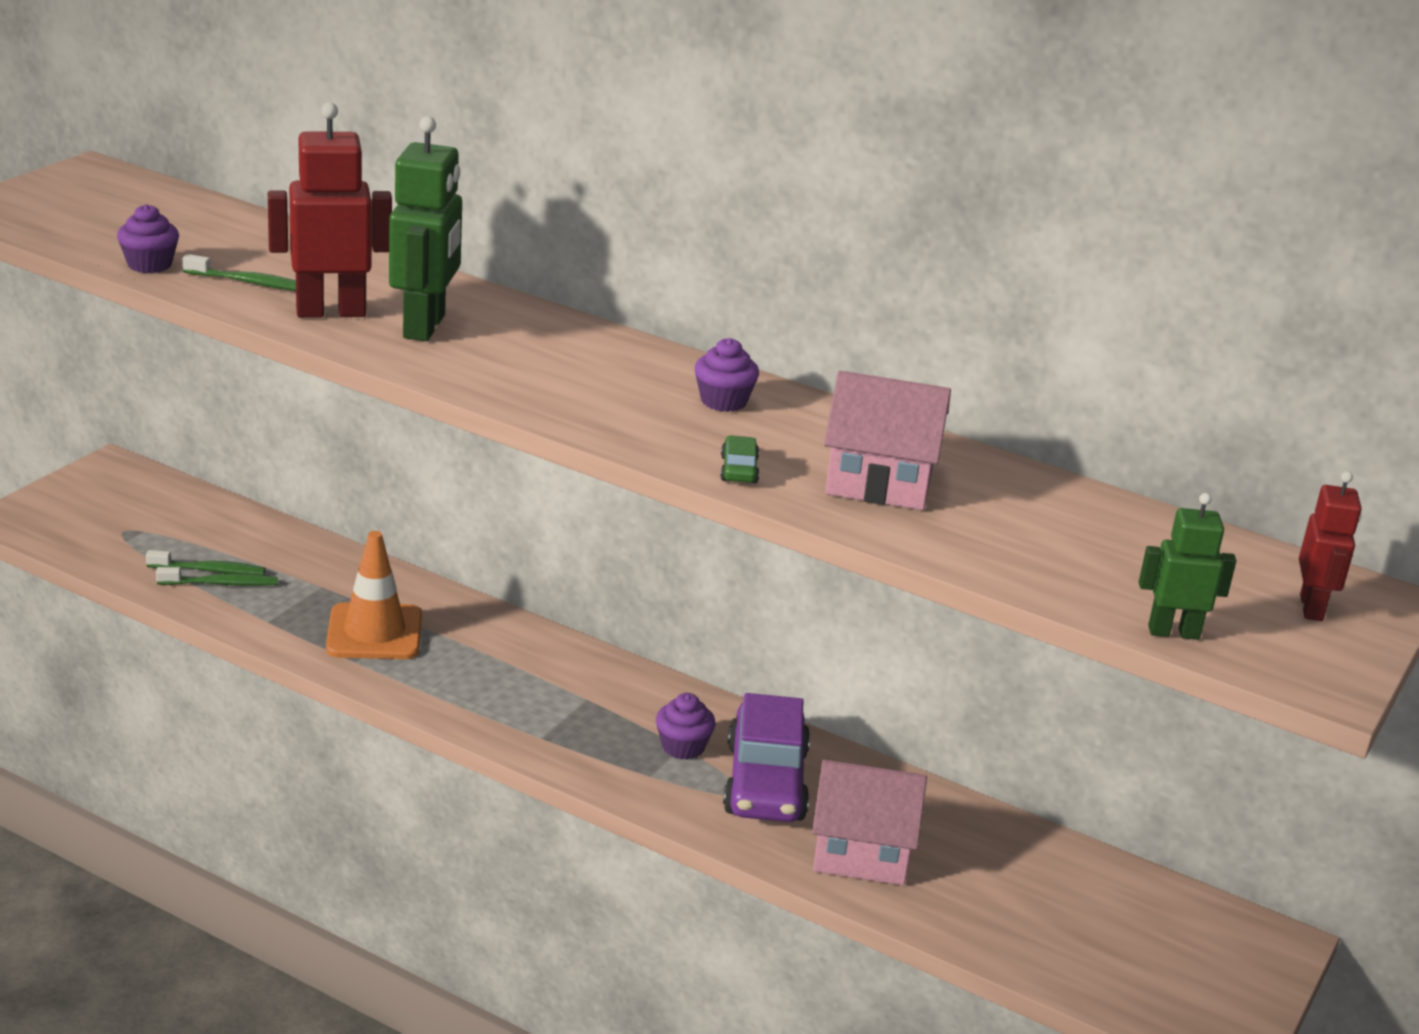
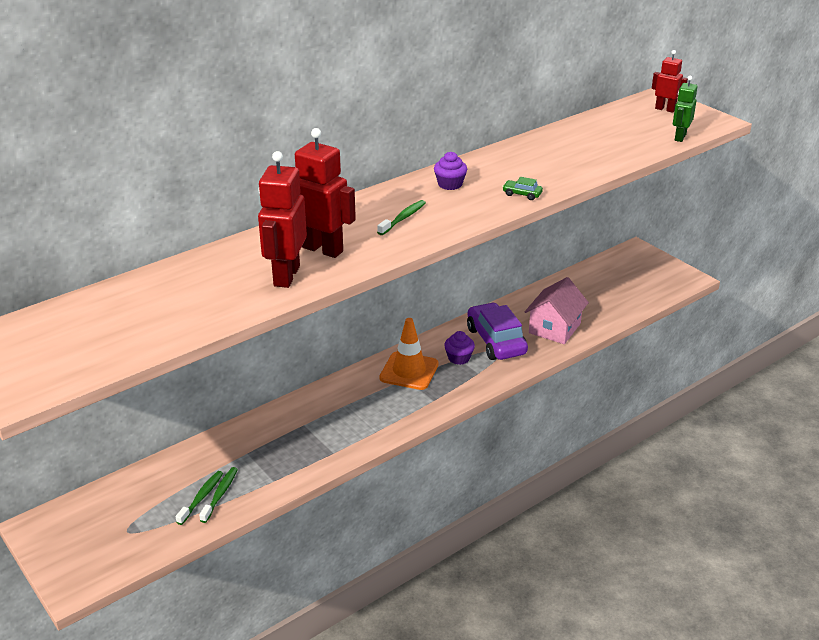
camera: 65 degrees left, 5 degrees up
purple cupcake [117,204,179,273] -> none
green toothbrush [183,254,296,291] -> green toothbrush moved to [377,200,426,235]
orange traffic cone [326,531,422,659] -> orange traffic cone moved to [379,318,439,390]
green robot [389,116,462,341] -> red robot [295,128,356,258]
purple car [723,693,810,822] -> purple car turned 135 degrees counterclockwise [467,302,528,360]
pink house [824,371,951,510] -> none

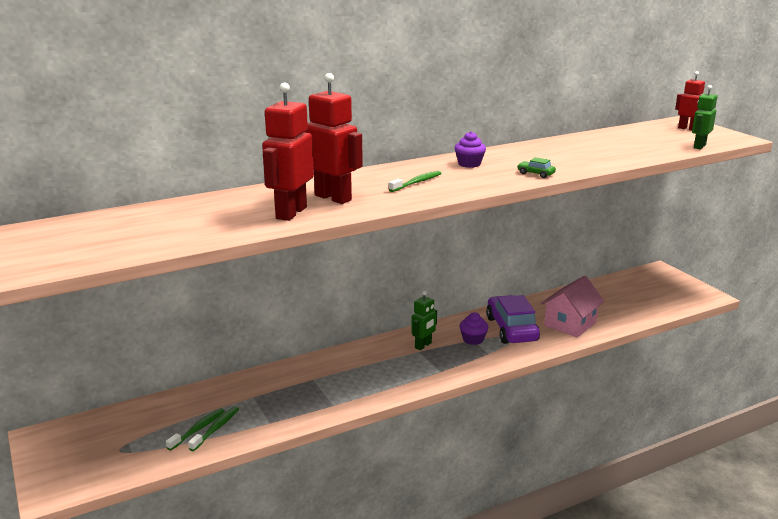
camera: 10 degrees right, 10 degrees down
orange traffic cone [379,318,439,390] -> green robot [411,291,437,350]

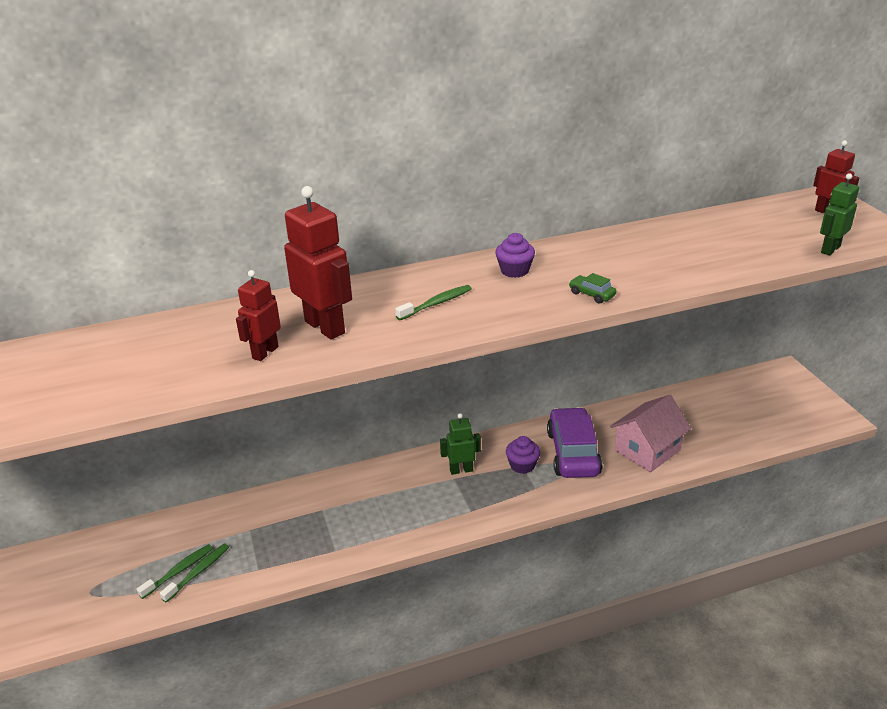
camera: 10 degrees right, 10 degrees up
red robot [262,82,314,221] -> red robot [236,270,281,361], size x0.60
green robot [411,291,437,350] -> green robot turned 150 degrees counterclockwise [440,413,481,475]

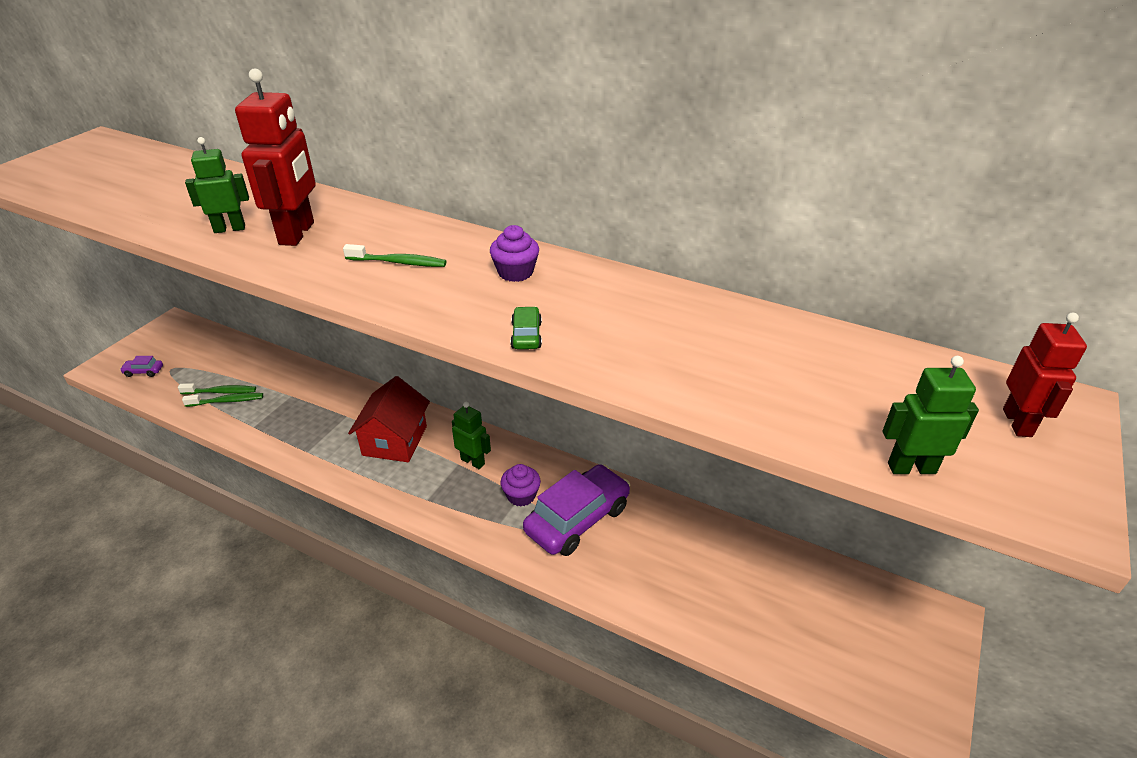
camera: 45 degrees right, 5 degrees up
red robot [236,270,281,361] -> green robot [185,137,249,233]
pink house [610,395,691,472] -> none
none -> purple car [120,356,163,377]
none -> red house [348,376,430,462]

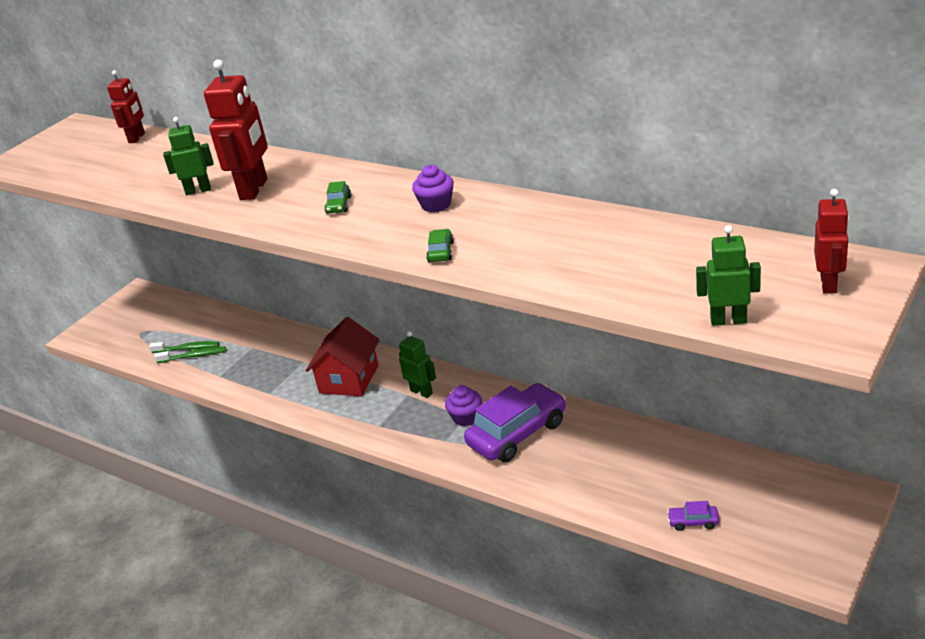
camera: 10 degrees right, 5 degrees down
purple car [120,356,163,377] -> purple car moved to [667,501,719,531]
green toothbrush [343,244,447,267] -> green car [324,181,351,214]
none -> red robot [107,70,145,143]

